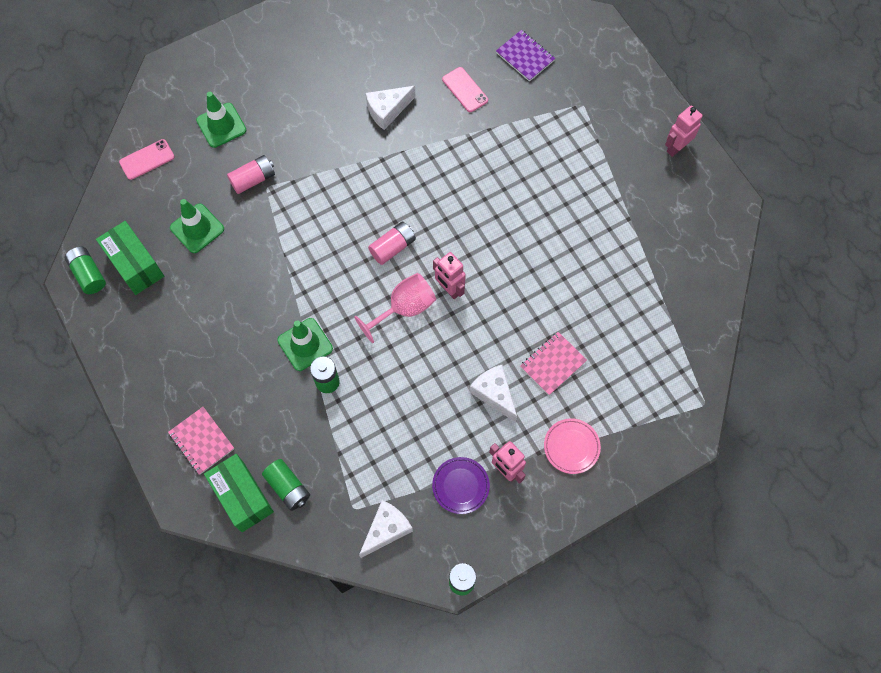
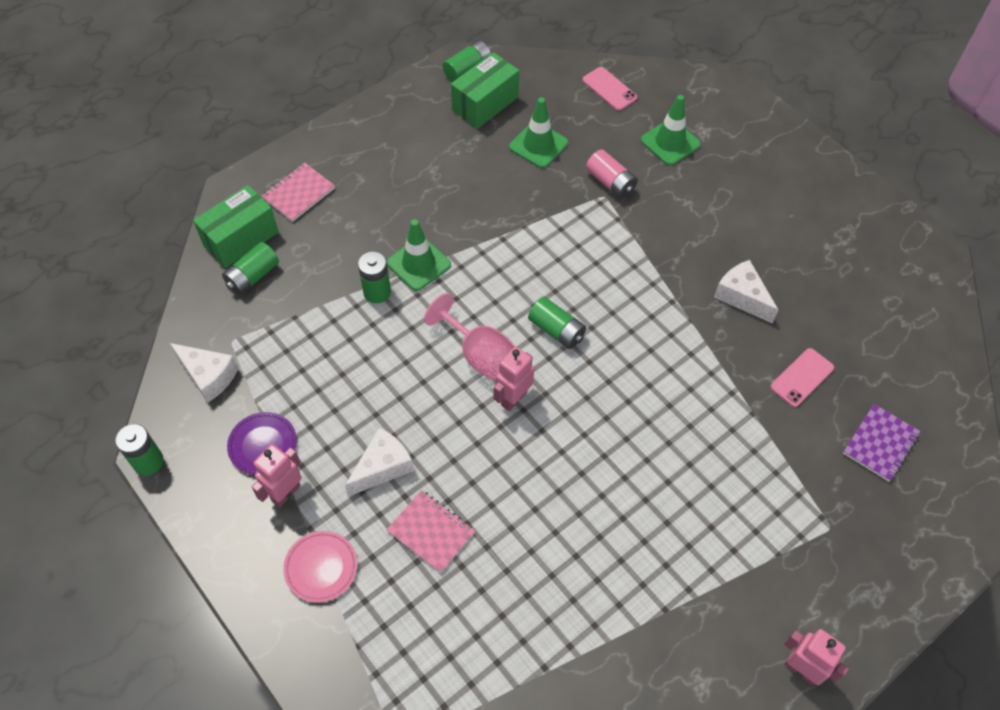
camera: 80 degrees right, 10 degrees down
pink battery [368,222,416,265] -> green battery [528,297,586,349]

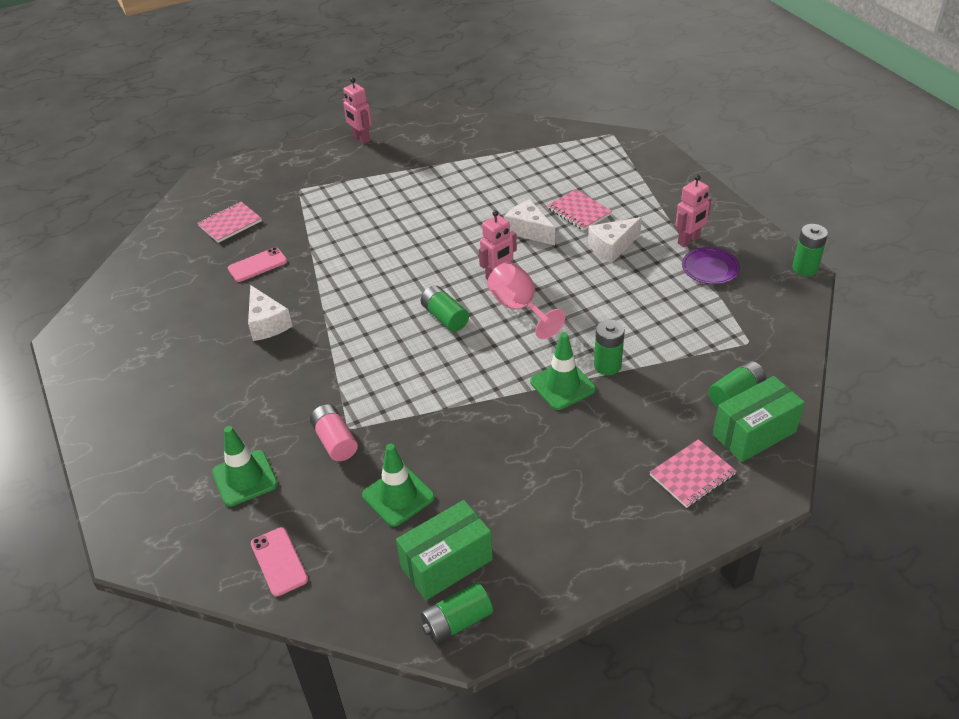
camera: 165 degrees left, 15 degrees down
white cheese [170,343,238,403] -> white cheese moved to [504,199,555,245]
pink plate [283,531,358,602] -> none
purple notebook [843,404,920,482] -> pink notebook [198,202,262,243]

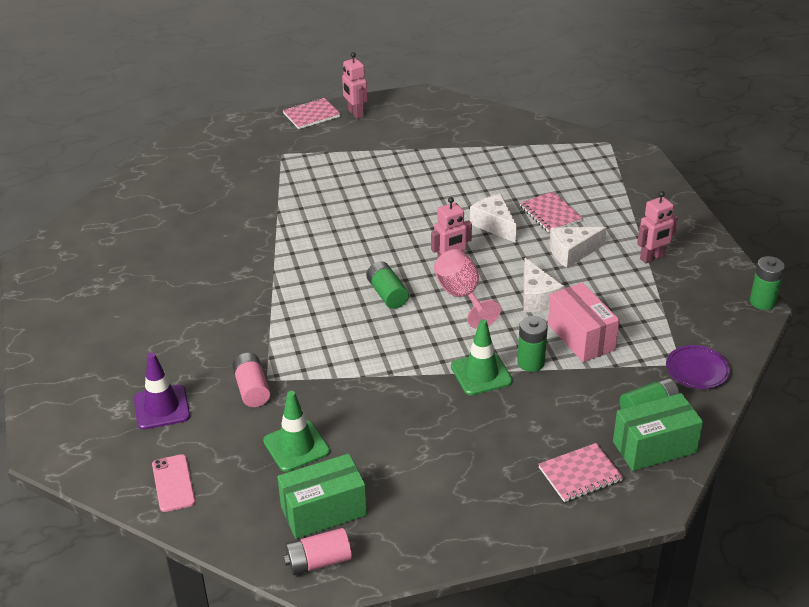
camera: 10 degrees right, 5 degrees down
pink notebook [198,202,262,243] -> pink notebook moved to [283,98,340,129]
green traffic cone [212,426,278,507] -> purple traffic cone [134,353,190,430]
pink phone [228,247,287,282] -> none
white cheese [248,285,292,341] -> white cheese moved to [524,258,564,312]
green battery [421,582,493,644] -> pink battery [283,528,352,575]
purple plate [682,247,740,284] -> purple plate moved to [666,345,730,389]
none -> pink box [548,283,620,362]

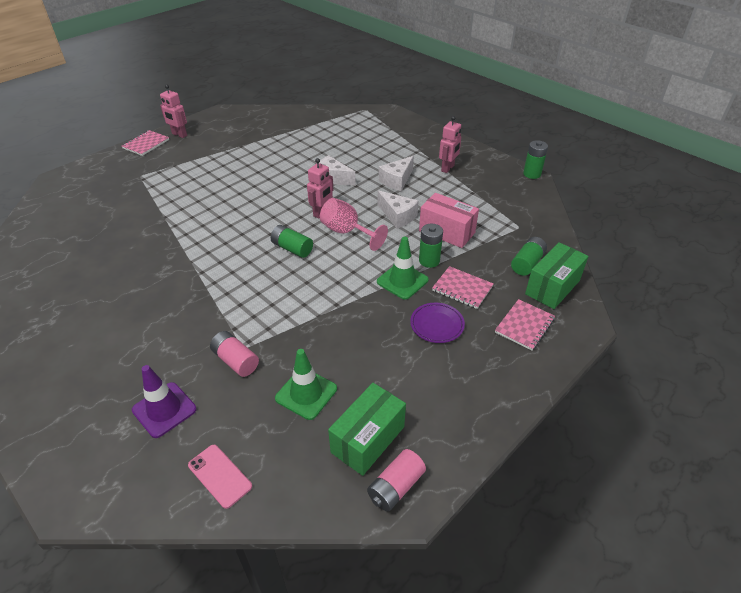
camera: 30 degrees left, 5 degrees up
pink notebook [520,192,583,233] -> pink notebook moved to [432,266,494,309]
purple plate [666,345,730,389] -> purple plate moved to [410,303,465,343]

